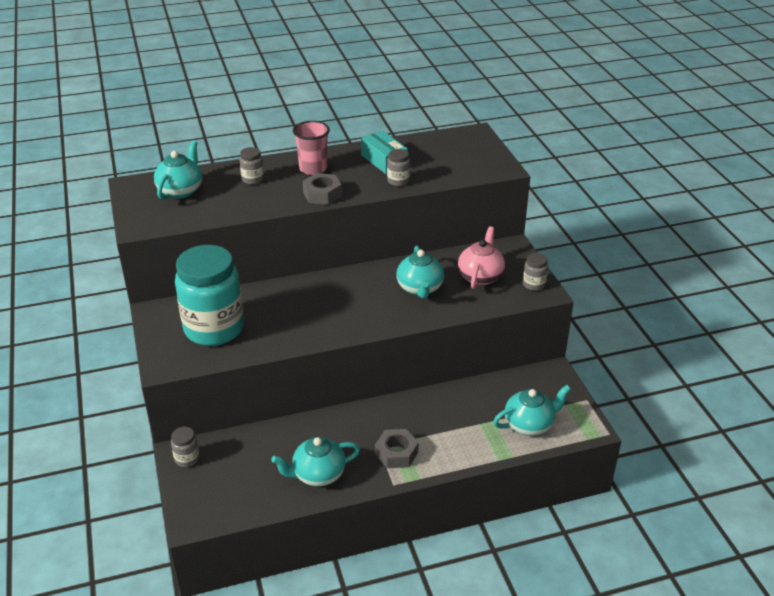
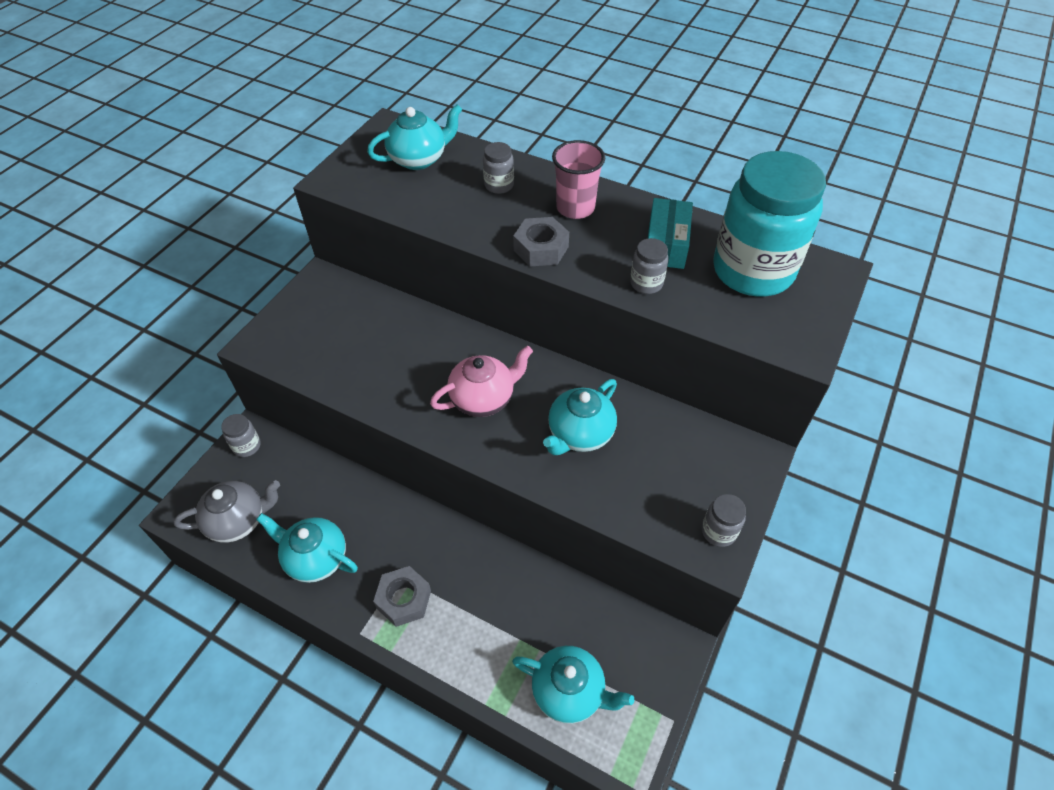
camera: 45 degrees right, 15 degrees up
turquoise jar [175,245,244,346] -> turquoise jar moved to [713,151,826,296]
pink teapot [458,226,505,289] -> pink teapot moved to [430,346,533,417]
none -> grey teapot [174,480,280,543]

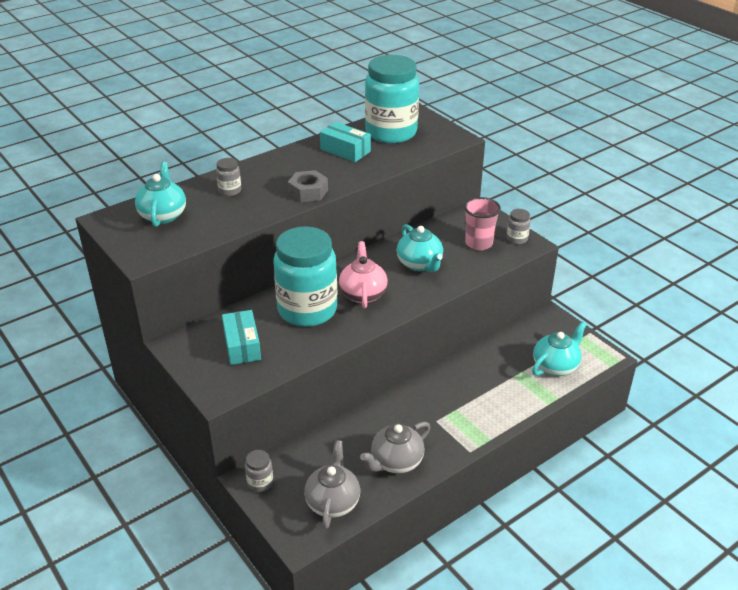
camera: 65 degrees left, 15 degrees down
turquoise teapot [256,513,358,583] -> grey teapot [360,422,431,474]
grey nut [373,566,431,627] -> none
pink cup [552,140,605,219] -> pink cup moved to [464,197,501,250]
grey jar [630,238,669,294] -> none
none -> turquoise box [222,310,261,365]
none -> turquoise jar [273,226,337,327]

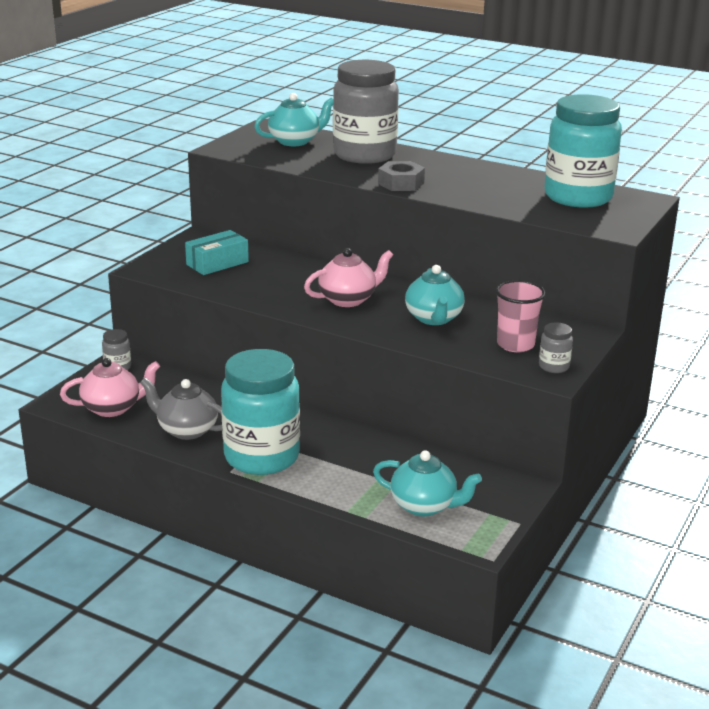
camera: 65 degrees right, 10 degrees down
grey jar [216,158,241,196] -> grey jar [333,60,399,164], size x2.49
turquoise jar [273,226,337,327] -> turquoise jar moved to [221,349,300,475]
grey teapot [304,440,360,529] -> pink teapot [60,358,160,417]
turquoise box [320,122,371,162] -> none
turquoise teapot [397,224,443,272] -> turquoise teapot turned 45 degrees counterclockwise [405,265,465,325]

